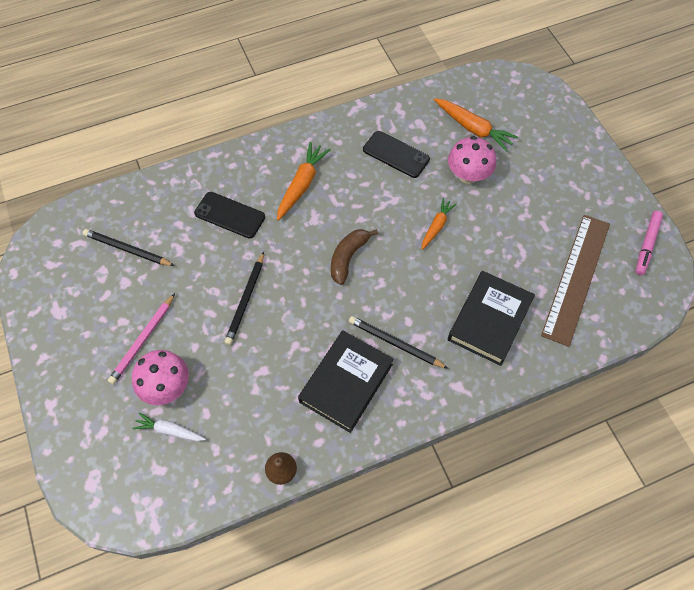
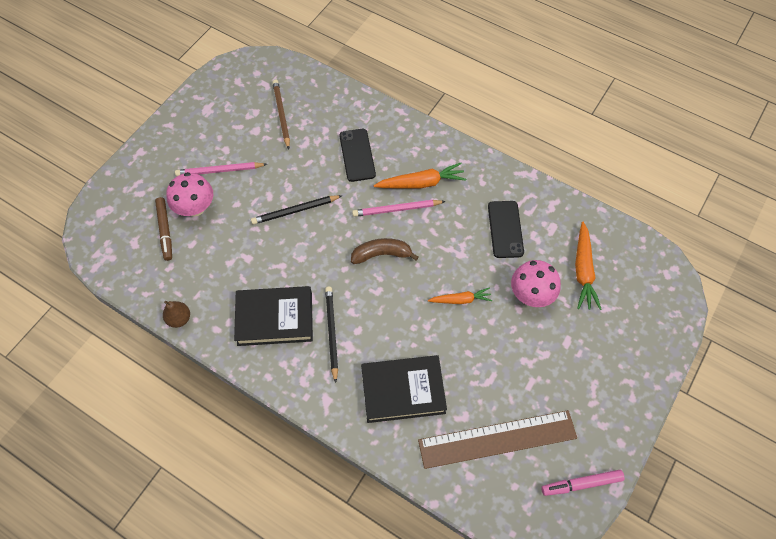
camera: 55 degrees right, 0 degrees up
black pencil [83,229,175,266] -> brown pencil [272,79,290,149]
white carrot [132,412,206,441] -> brown marker [155,197,172,261]
none -> pink pencil [352,200,446,217]

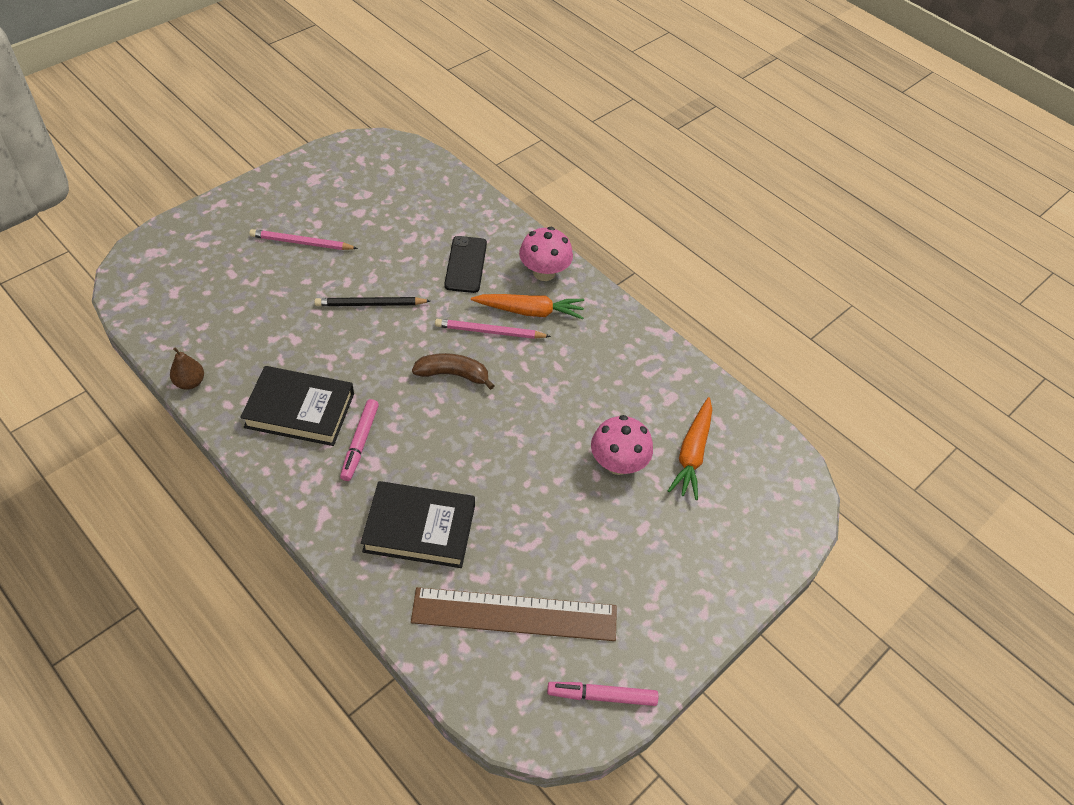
camera: 10 degrees right, 10 degrees down
brown marker [155,197,172,261] -> none
pink mushroom [166,172,213,216] -> pink mushroom moved to [519,227,573,281]
brown pencil [272,79,290,149] -> none
black pencil [325,287,338,383] -> pink marker [340,399,379,481]
orange carrot [428,287,492,304] -> none
black phone [488,201,524,258] -> none

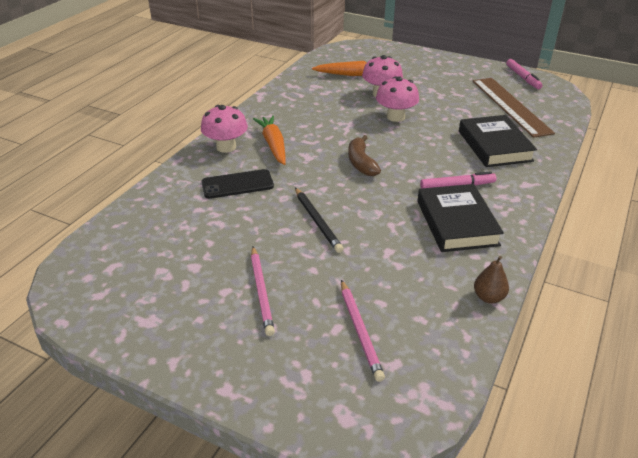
camera: 105 degrees left, 15 degrees down
pink pencil [435,319,551,339] -> pink pencil moved to [341,280,385,382]
none -> pink mushroom [376,77,419,122]

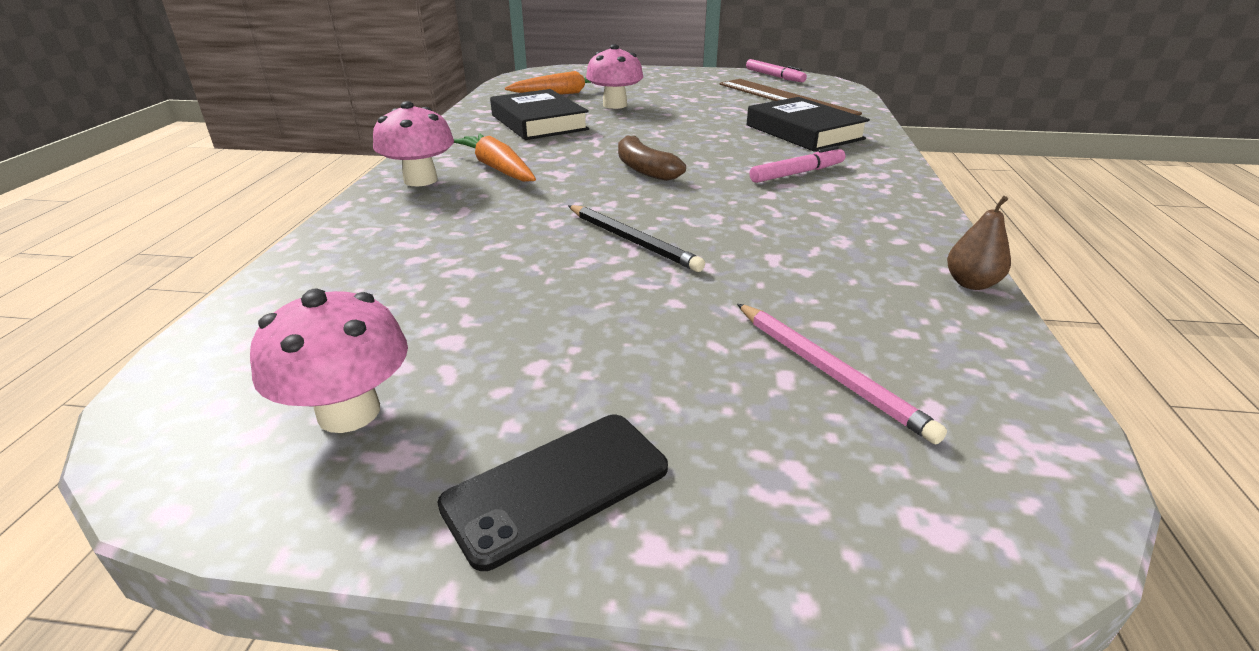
camera: 20 degrees left, 5 degrees down
black phone [201,169,274,199] -> black phone moved to [437,415,668,571]
pink pencil [251,247,275,336] -> none
pink mushroom [376,77,419,122] -> pink mushroom moved to [250,289,408,433]
black book [417,184,504,252] -> black book moved to [490,89,589,140]

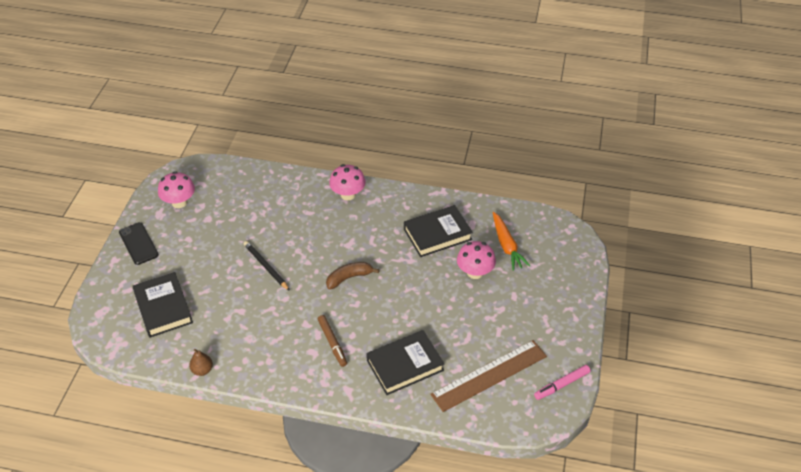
camera: 95 degrees right, 15 degrees up
orange carrot [454,133,536,182] -> none
black pencil [568,205,705,272] -> black pencil turned 90 degrees clockwise [244,241,290,291]
pink pencil [737,304,947,444] -> black book [132,272,193,338]
pink marker [750,146,845,183] -> brown marker [318,315,347,367]

